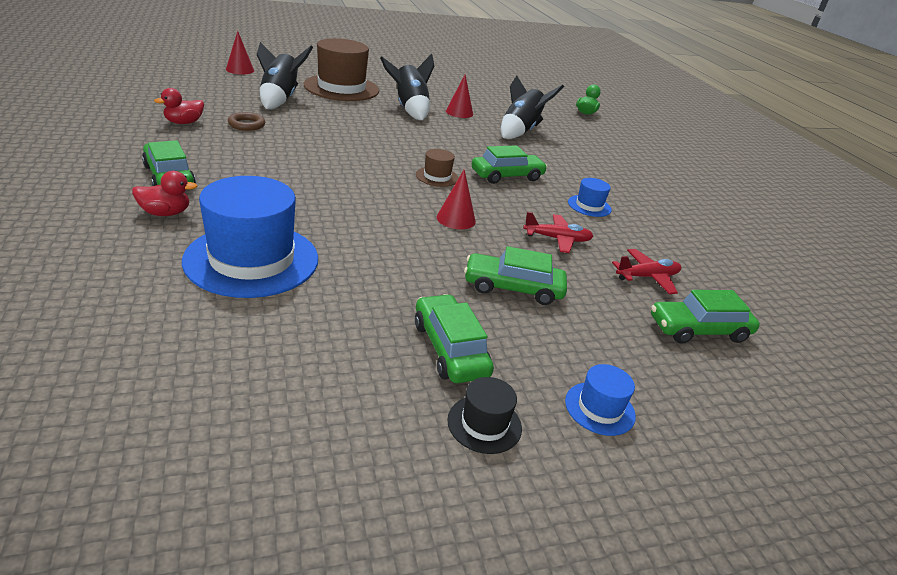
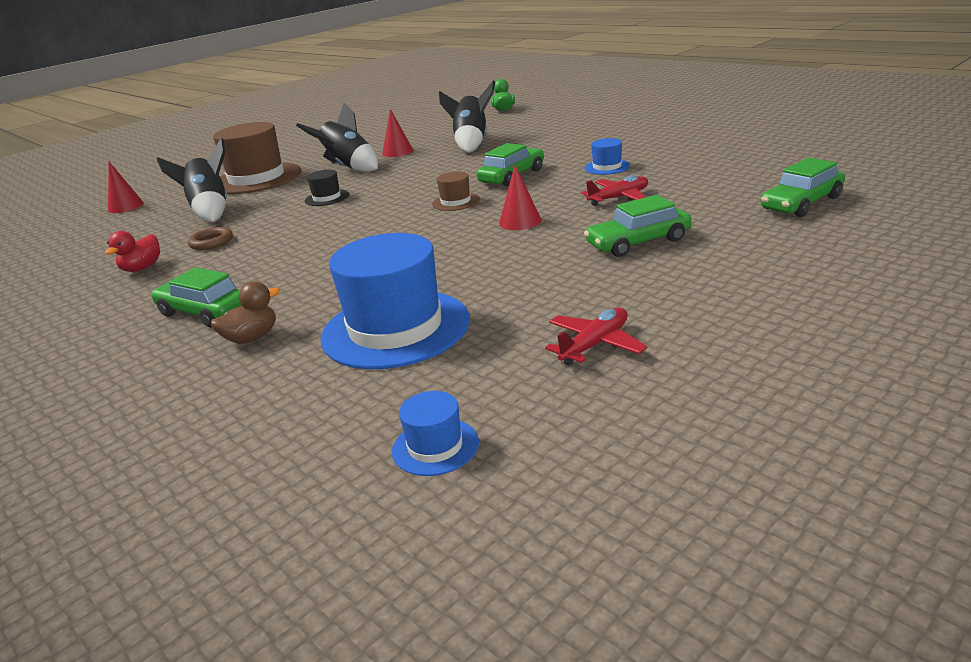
camera: 20 degrees left, 5 degrees down
red duck [132,171,197,216] -> brown duck [211,281,280,344]
green car [415,294,494,383] -> none
black hat [447,377,522,454] -> black hat moved to [305,170,349,206]
blue hat [565,364,636,436] -> blue hat moved to [392,391,479,476]
red plane [612,249,681,294] -> red plane moved to [545,308,648,365]

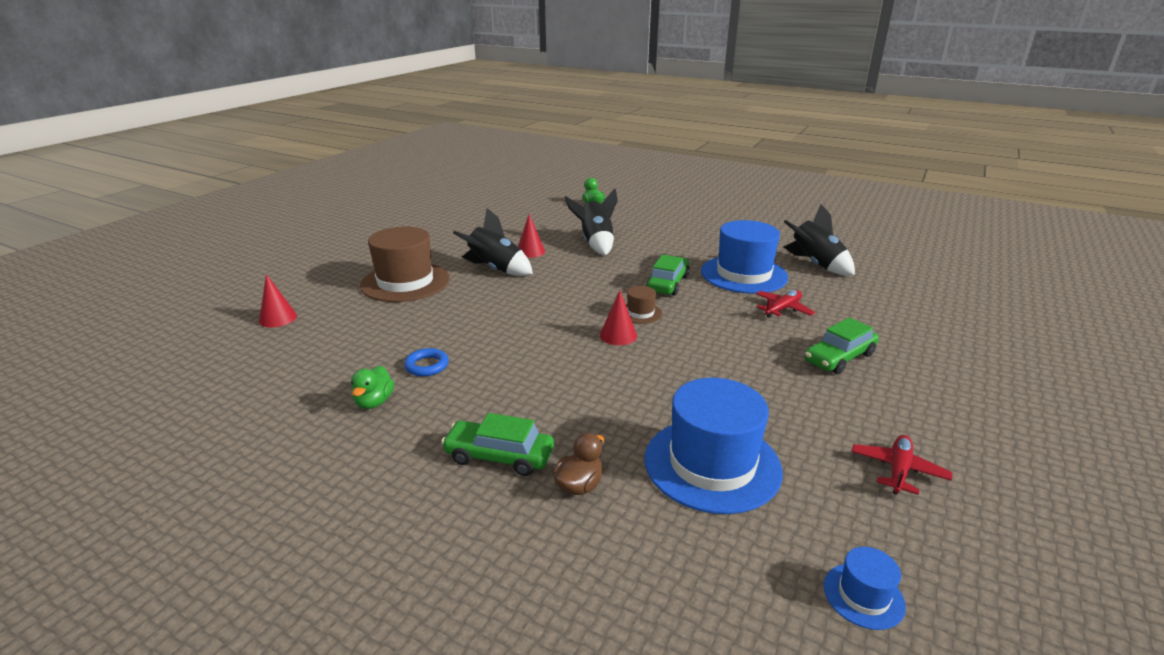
camera: 20 degrees left, 0 degrees up
red duck [105,231,160,272] -> green duck [351,366,394,409]
black rocket [157,138,227,222] -> black rocket moved to [784,204,855,275]
brown ring [188,227,233,250] -> blue ring [404,348,449,376]
black hat [305,170,349,206] -> none
red cone [499,165,542,230] -> red cone moved to [600,290,637,345]
blue hat [584,138,630,175] -> blue hat [701,220,788,294], size x2.22
green car [761,158,845,217] -> none

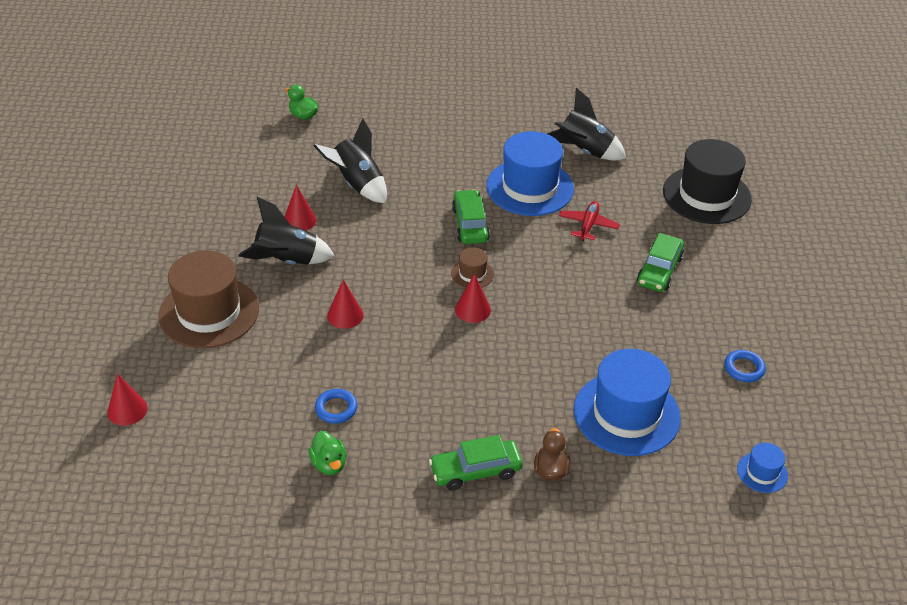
camera: 30 degrees left, 15 degrees up
red plane [852,435,952,495] -> blue ring [724,350,766,382]
none -> red cone [327,280,364,329]
none -> black hat [663,139,752,224]

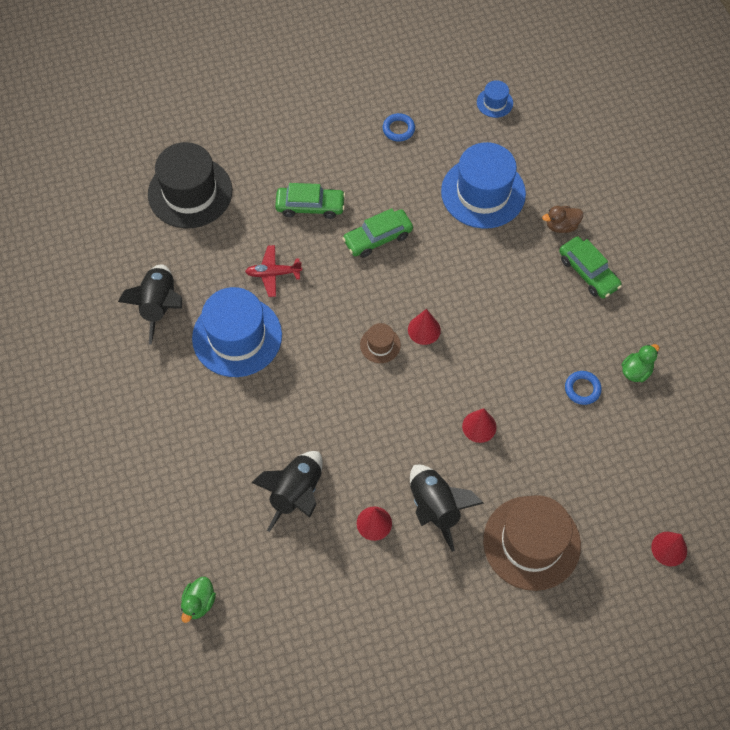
camera: 110 degrees left, 20 degrees up
green car [452,190,490,244] -> green car moved to [342,208,413,258]

